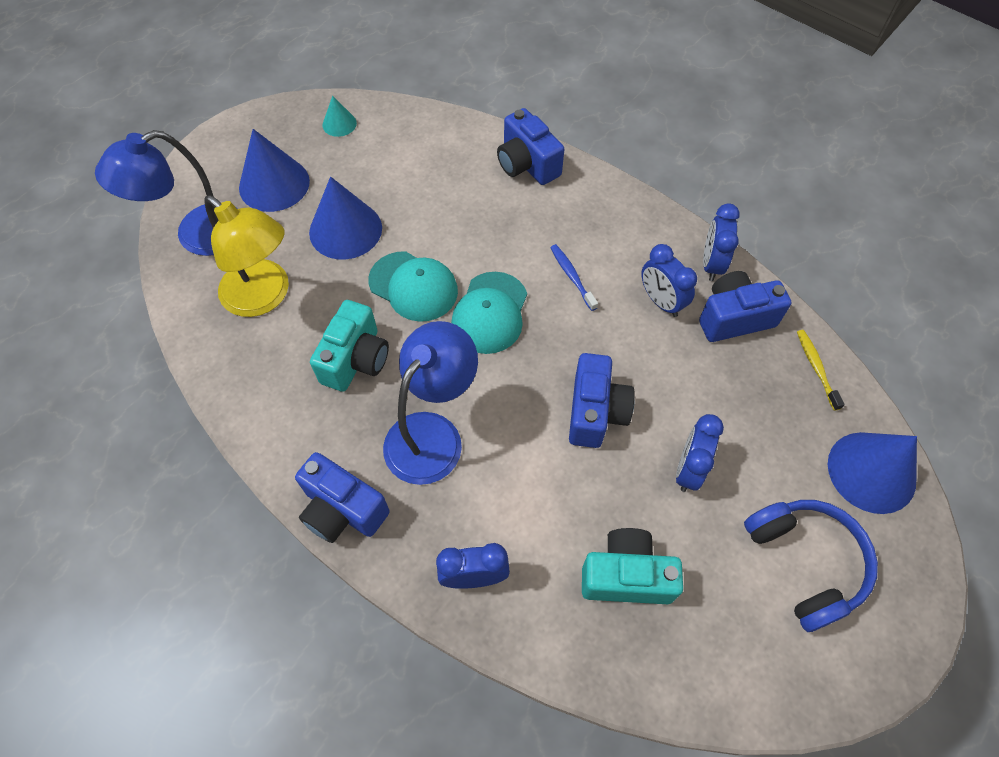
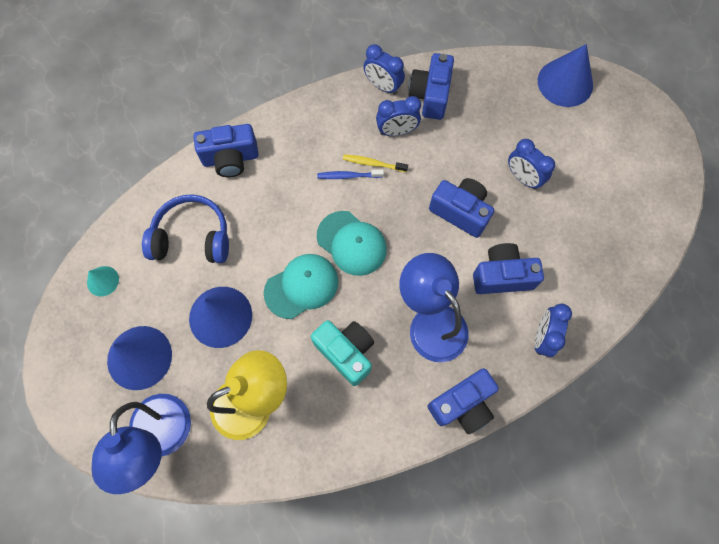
camera: 65 degrees left, 10 degrees up
turquoise camera [582,528,683,604] -> none
blue headphones [744,500,878,632] -> blue headphones moved to [142,194,229,263]
yellow toothbrush [797,330,845,411] -> yellow toothbrush moved to [343,154,408,172]
none -> blue camera [473,243,544,294]

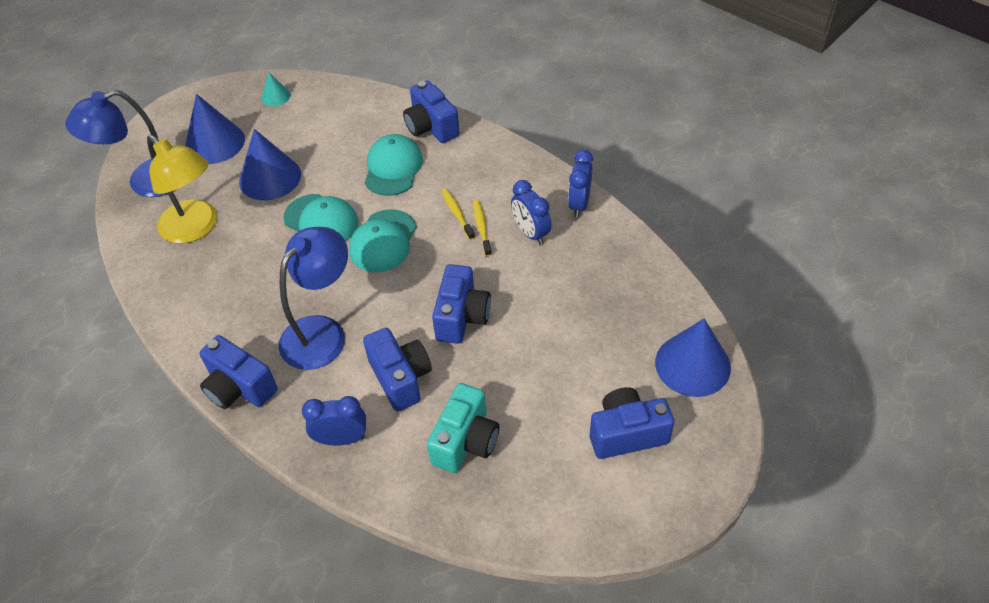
camera: 70 degrees right, 20 degrees down
blue headphones [142,194,229,263] -> none
turquoise camera [311,320,374,386] -> turquoise camera moved to [427,383,499,473]
blue toothbrush [317,170,384,179] -> yellow toothbrush [442,188,475,240]
blue camera [408,53,454,120] -> blue camera moved to [590,387,674,459]
blue clock [508,139,555,189] -> none
none -> turquoise cap [365,134,423,196]

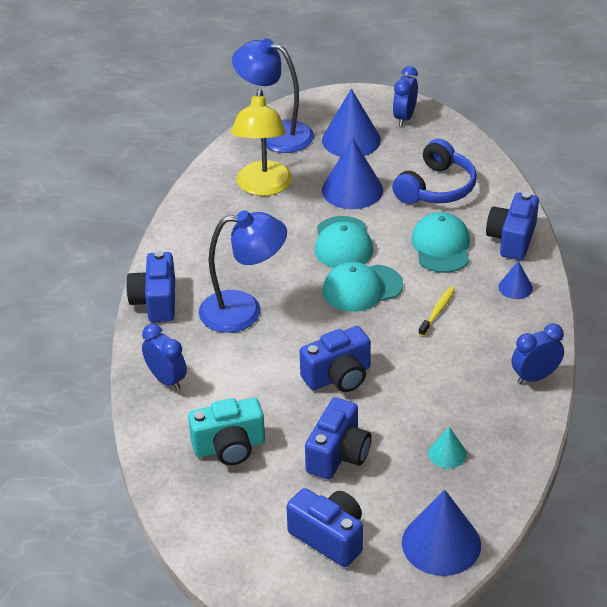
camera: 50 degrees right, 10 degrees down
turquoise cone [261,72,291,106] -> turquoise cone moved to [428,427,467,468]
blue camera [363,328,432,411] -> blue camera moved to [305,397,371,479]
turquoise cap [365,134,423,196] -> turquoise cap turned 60 degrees counterclockwise [411,212,470,273]
yellow toothbrush [473,200,492,257] -> none
blue clock [511,180,551,245] -> blue clock moved to [393,66,418,126]
none -> blue headphones [392,139,477,204]
none -> blue cone [499,261,533,299]

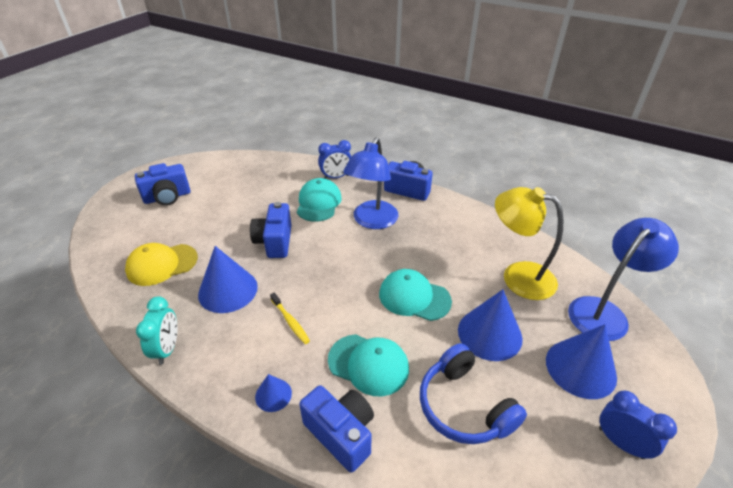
camera: 115 degrees right, 0 degrees up
turquoise camera [188,398,265,465] -> none
blue camera [305,397,371,479] -> none
turquoise cap [322,262,403,312] -> turquoise cap moved to [297,178,341,222]
blue cone [402,490,481,576] -> blue cone moved to [198,246,258,313]
turquoise cone [428,427,467,468] -> yellow cap [125,243,198,286]
blue clock [512,324,564,384] -> turquoise clock [136,296,178,365]

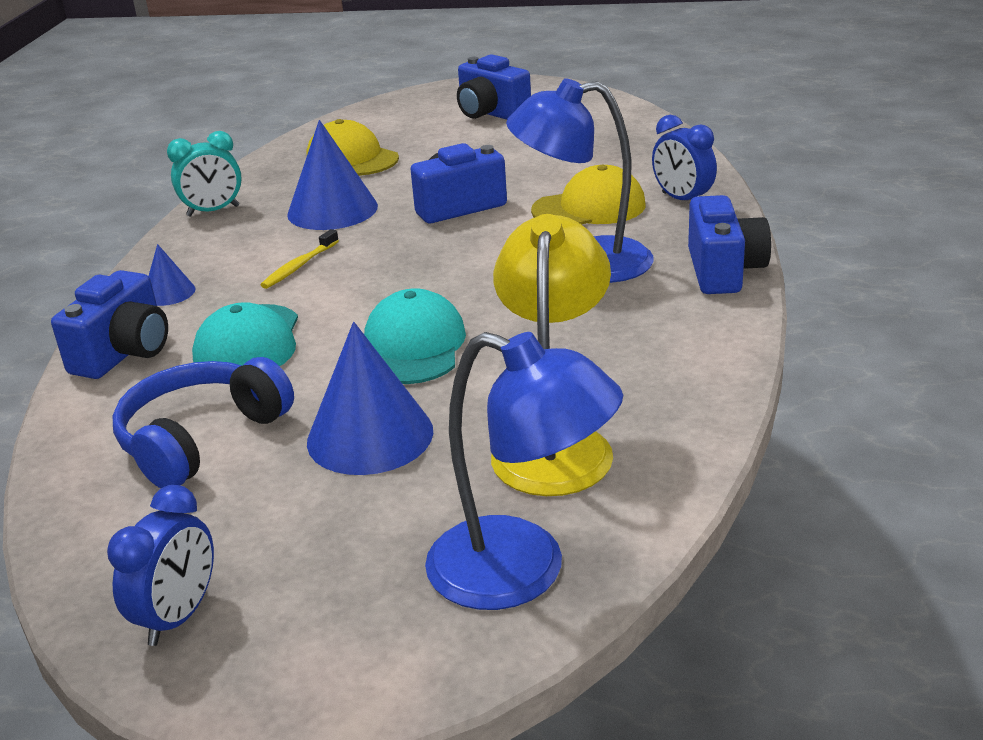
camera: 70 degrees right, 10 degrees down
turquoise cap [297,178,341,222] -> yellow cap [531,165,645,224]
blue cone [546,324,617,399] -> none

